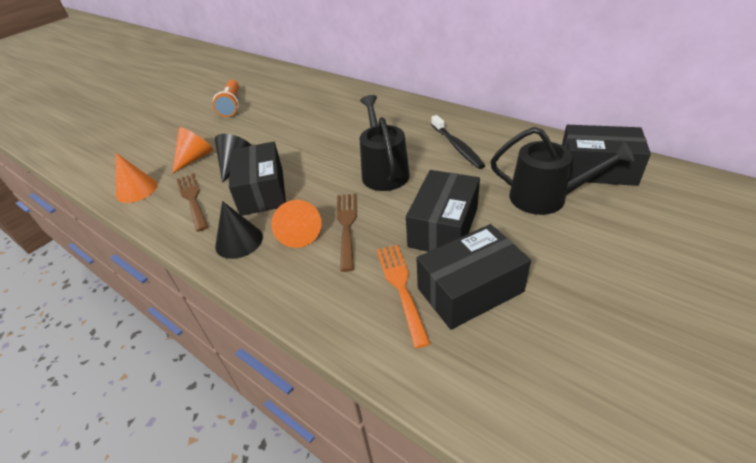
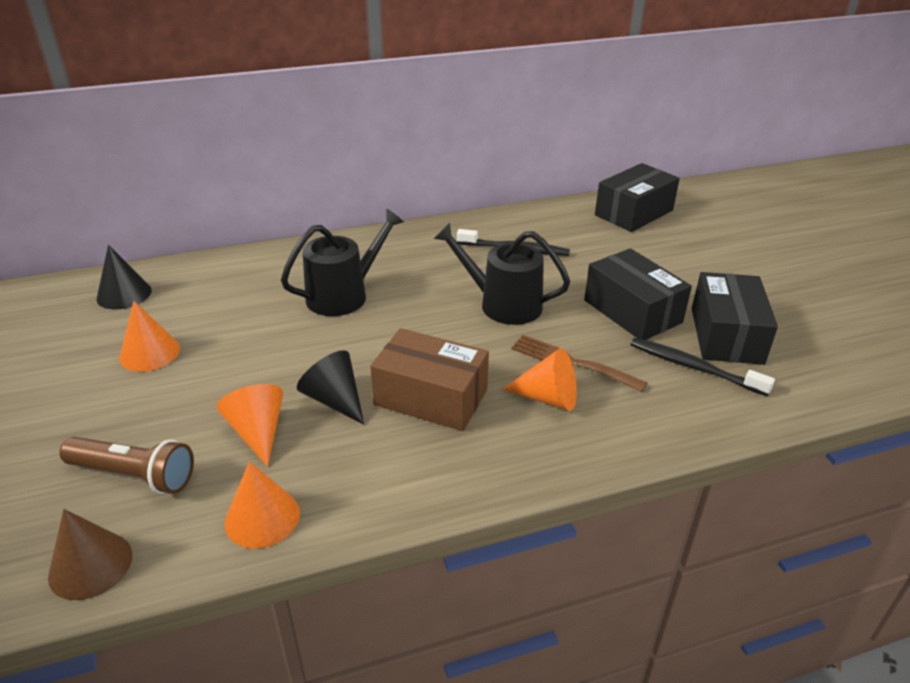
camera: 60 degrees left, 5 degrees down
brown fork [177,174,208,232] -> none
orange flashlight [213,80,239,117] -> orange cone [119,301,180,372]
black cone [215,201,263,259] -> black cone moved to [96,245,152,309]
black box [229,142,286,216] -> brown box [370,328,489,431]
orange fork [377,245,430,348] -> black toothbrush [630,338,775,396]
black watering can [491,127,634,215] -> black watering can moved to [281,208,404,316]
none -> brown cone [48,509,132,600]
none -> brown flashlight [59,437,194,494]

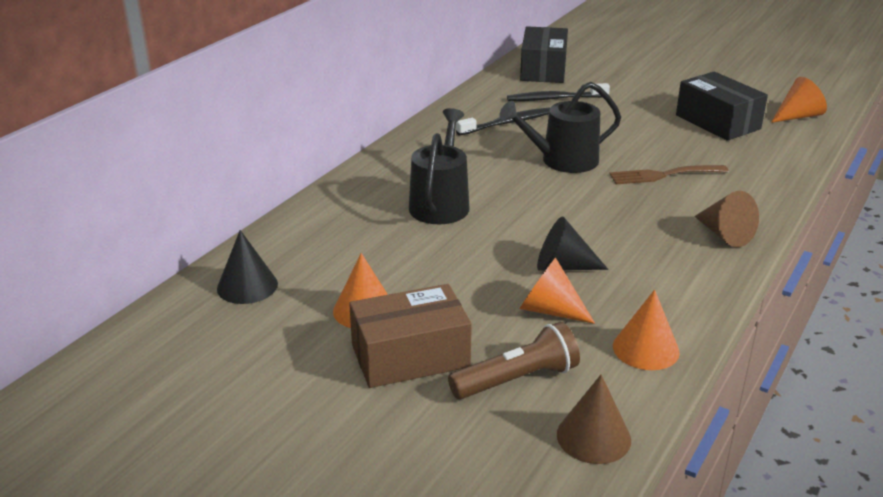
camera: 40 degrees left, 5 degrees down
brown box [370,328,489,431] -> brown box moved to [349,284,472,388]
orange cone [503,348,577,411] -> orange cone moved to [771,77,827,123]
black box [584,248,692,340] -> none
black toothbrush [630,338,775,396] -> black toothbrush moved to [507,83,610,101]
none -> brown cone [694,191,759,247]

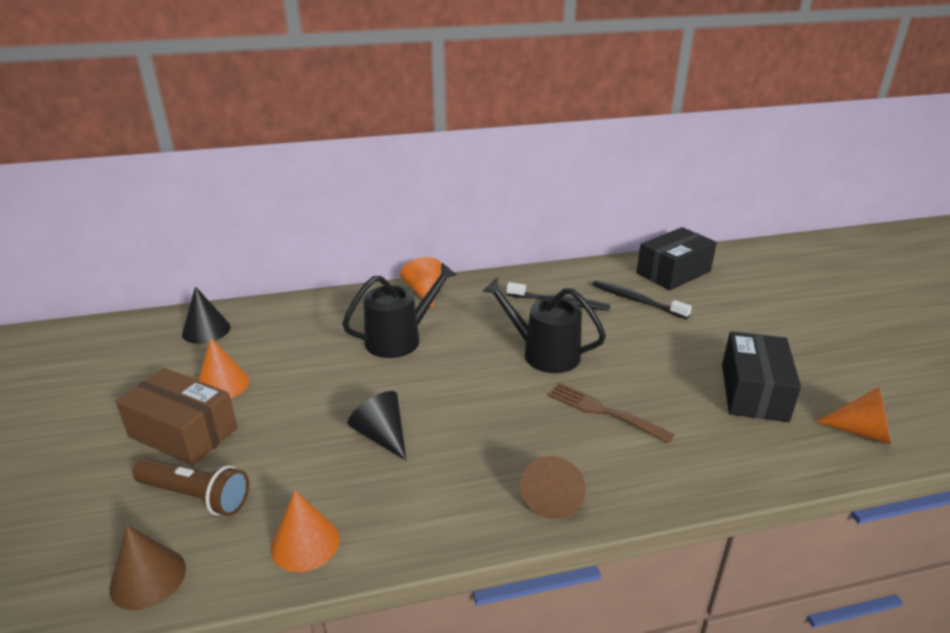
camera: 45 degrees right, 0 degrees up
orange cone [520,258,595,324] -> orange cone moved to [400,257,441,308]

